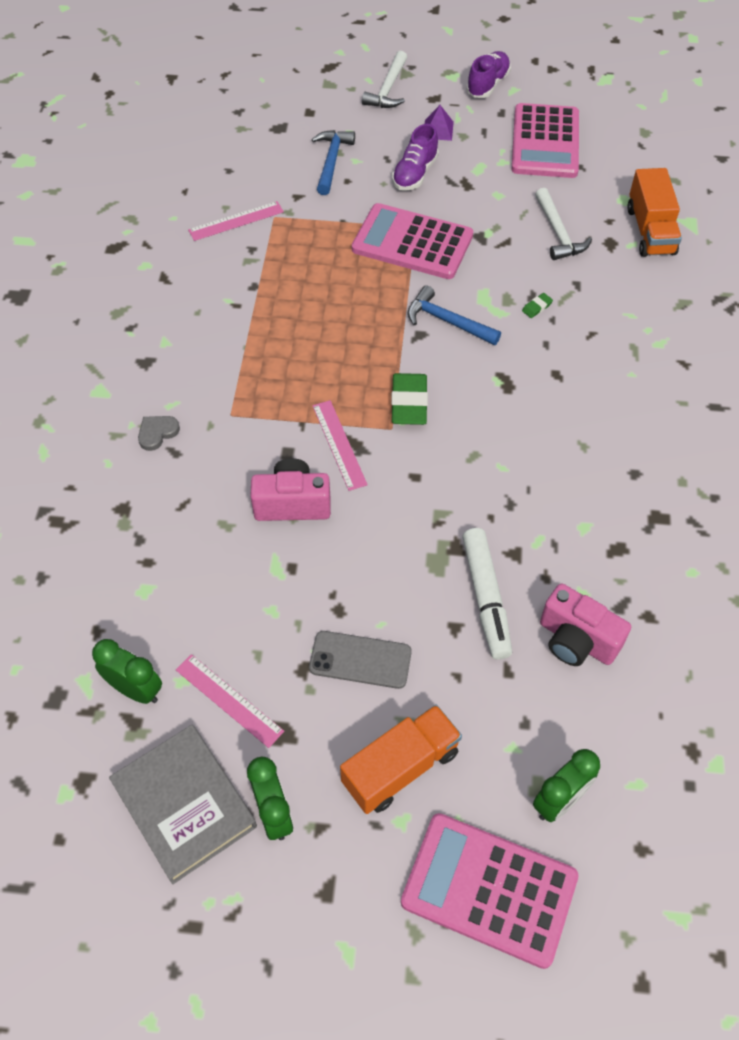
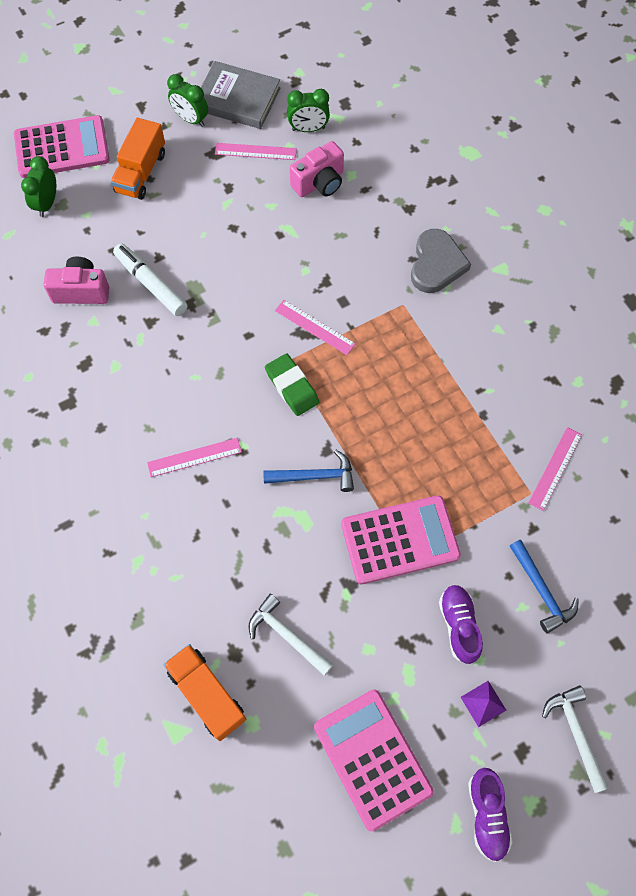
camera: 145 degrees right, 10 degrees up
grey heart [138,416,180,451] -> grey heart [411,229,471,293], size x2.00
pink camera [250,458,331,521] -> pink camera moved to [290,141,344,197]
grey phone [309,631,412,689] -> none
green eraser [522,293,553,318] -> none
none -> pink ruler [147,438,242,477]

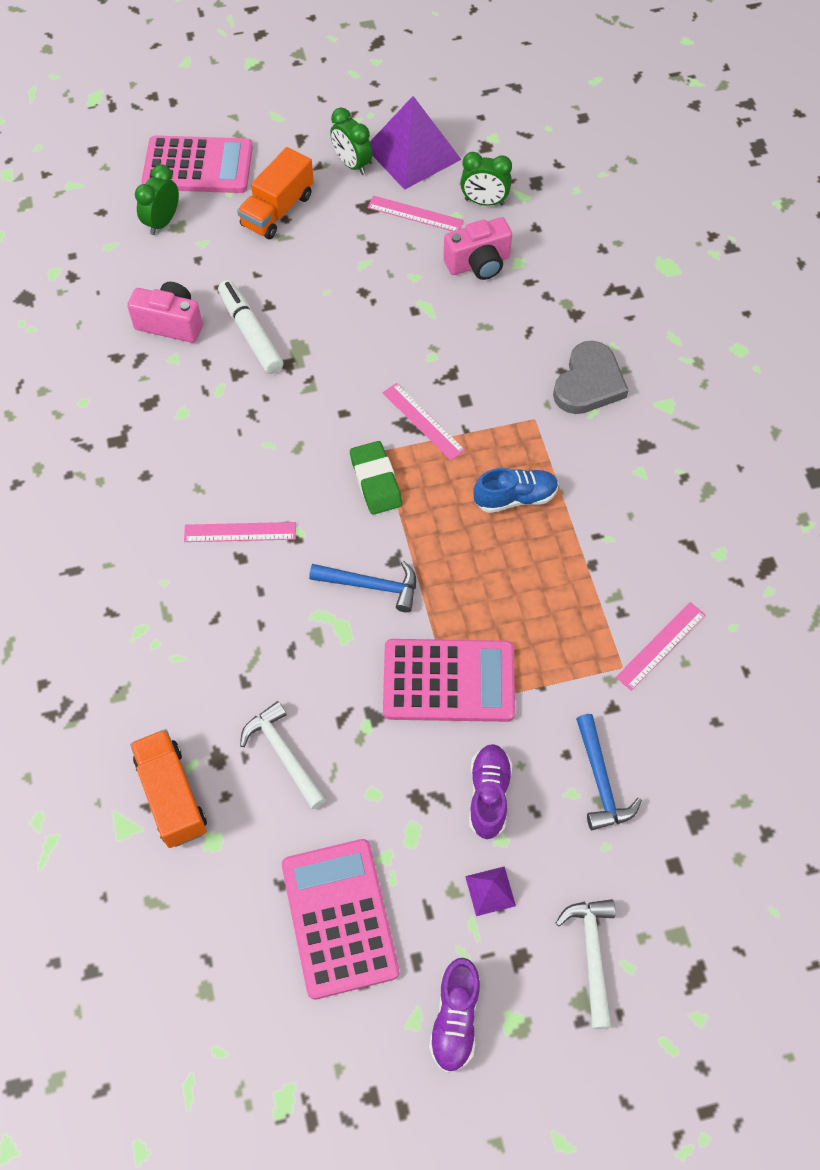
camera: 15 degrees right, 5 degrees down
grey book [201,61,281,129] -> purple pyramid [370,96,462,190]
none -> blue shoe [473,468,559,513]

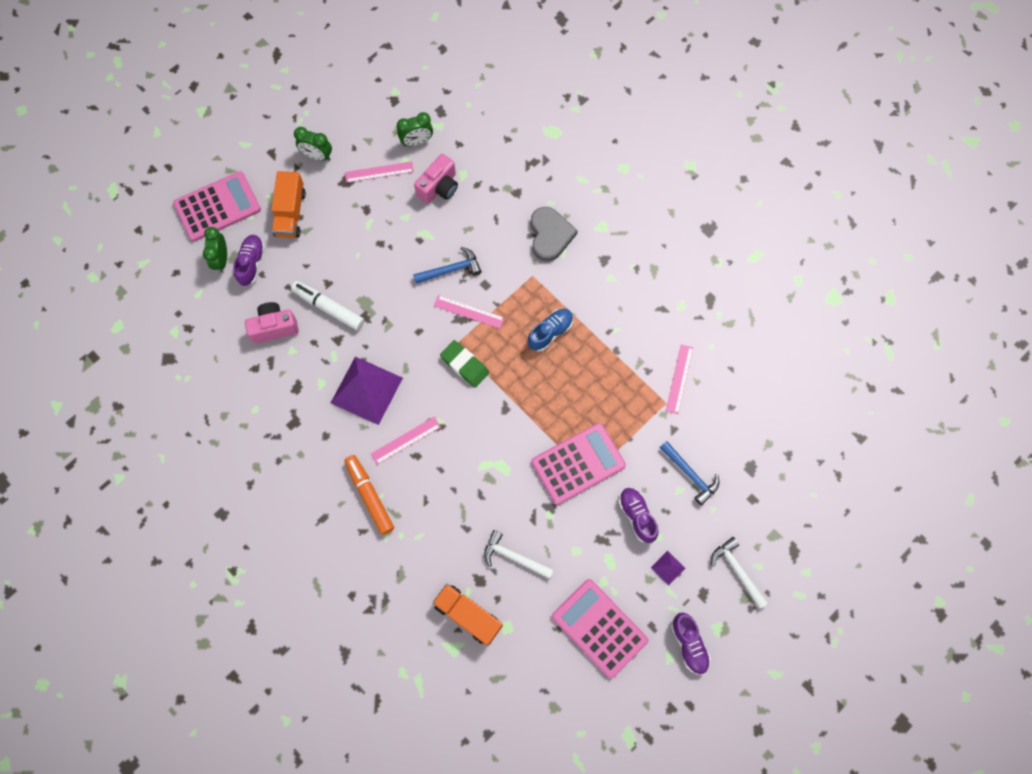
camera: 30 degrees left, 10 degrees up
blue hammer [309,561,416,612] -> blue hammer moved to [413,247,482,284]
purple pyramid [370,96,462,190] -> purple pyramid moved to [331,357,403,425]
none -> purple shoe [233,235,265,286]
none -> orange marker [344,455,394,535]

